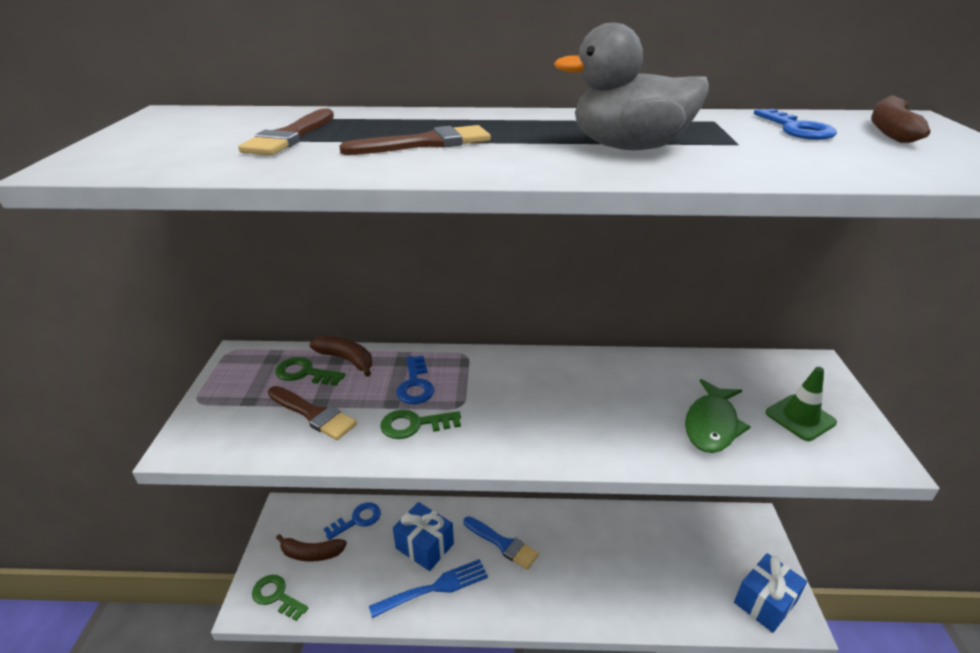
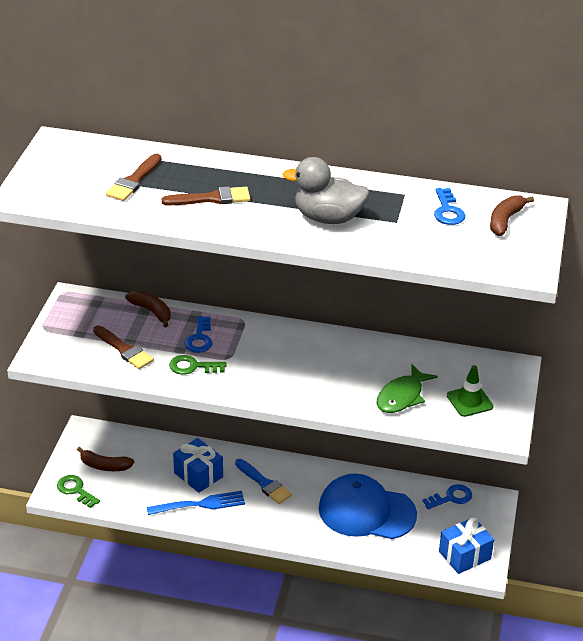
camera: 10 degrees right, 5 degrees up
green key [275,357,345,386] -> none
blue key [324,502,381,540] -> blue key moved to [422,484,472,509]
none -> blue cap [319,474,417,539]

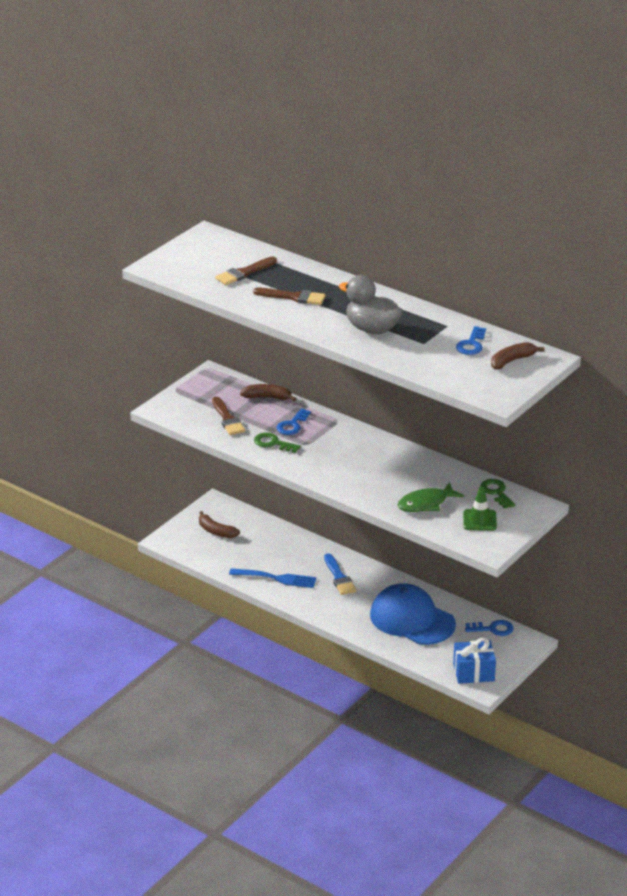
camera: 25 degrees right, 5 degrees down
green key [57,475,100,508] -> green key moved to [481,479,515,509]
brown banana [125,291,171,327] -> brown banana turned 60 degrees counterclockwise [240,384,296,401]
blue gift [173,438,223,493] -> none

